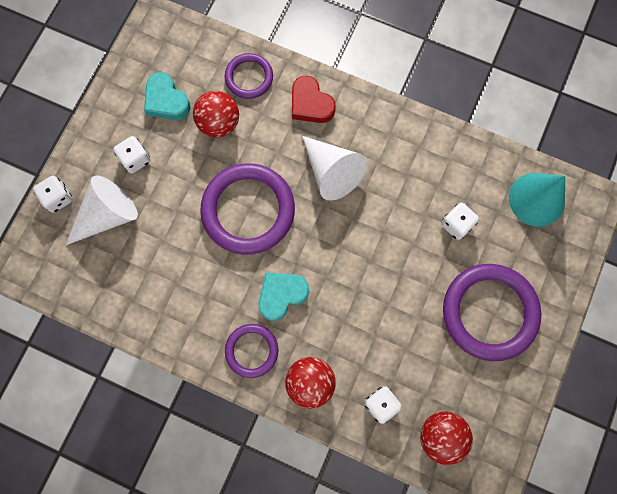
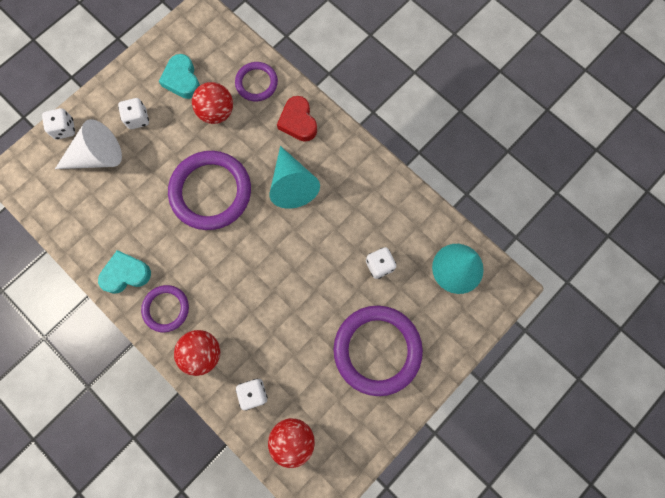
camera: 20 degrees right, 0 degrees up
turquoise heart [259,273,309,321] -> turquoise heart moved to [98,250,151,294]
white cone [302,136,367,201] -> turquoise cone [270,146,320,209]

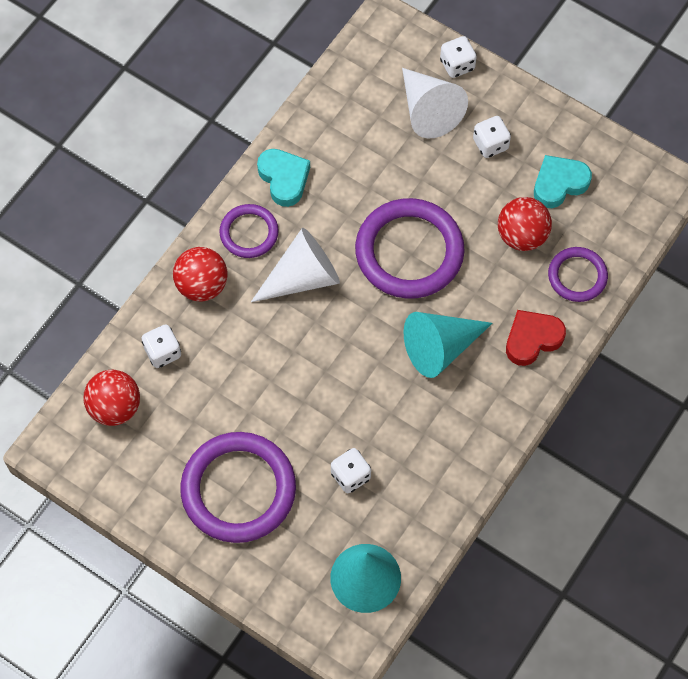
camera: 80 degrees right, 10 degrees down
none -> white cone [251,228,340,302]

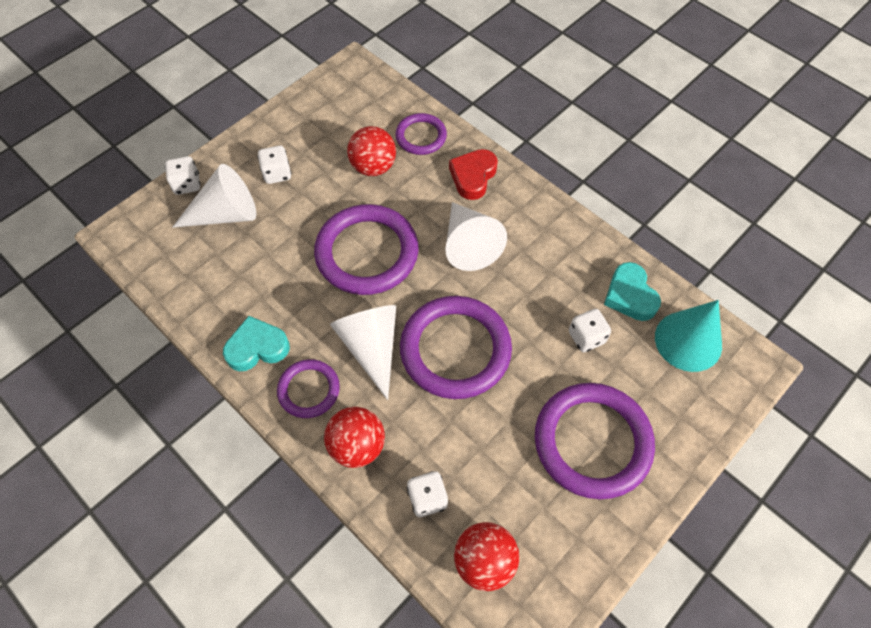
camera: 80 degrees left, 5 degrees down
turquoise cone [404,312,492,378] -> white cone [445,202,507,271]
red heart [506,310,566,366] -> red heart turned 45 degrees clockwise [449,149,498,200]
turquoise heart [534,155,592,208] -> turquoise heart moved to [604,262,661,321]
none -> purple ring [400,296,512,399]

